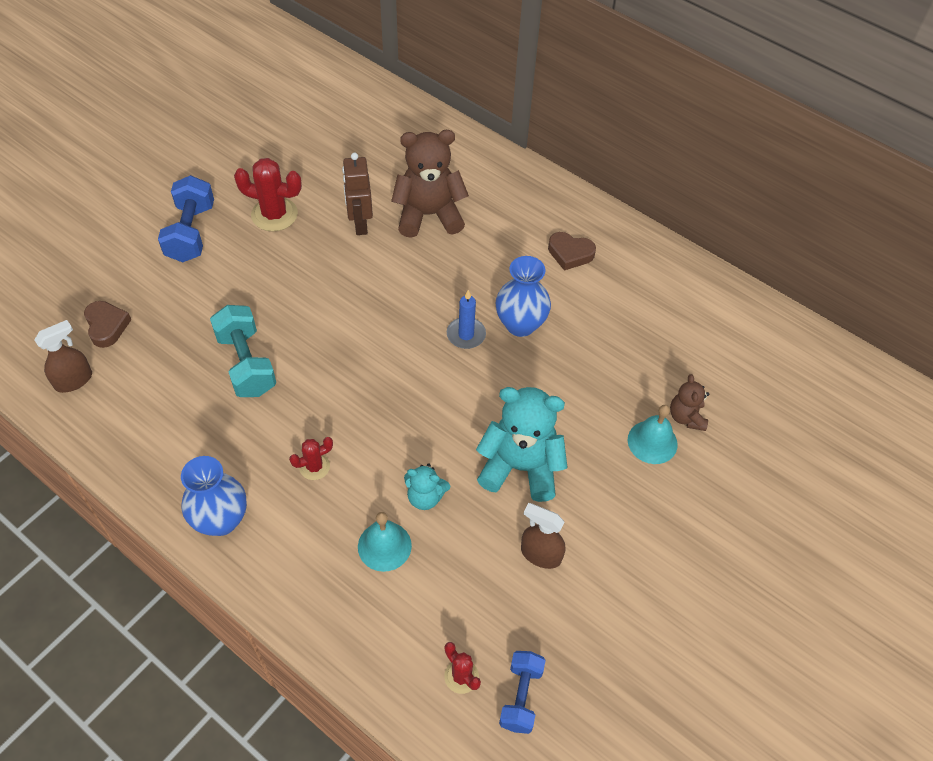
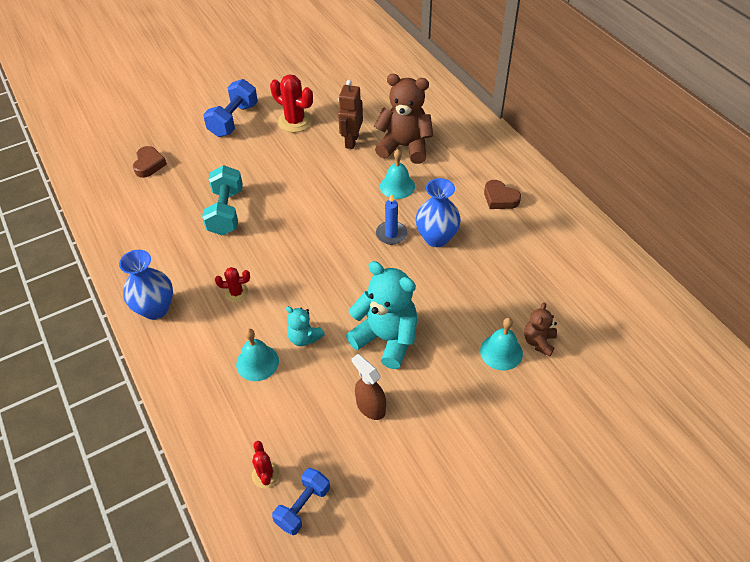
camera: 25 degrees right, 5 degrees down
brown spray bottle [34,320,92,393] -> none
none -> turquoise bell [380,149,415,199]

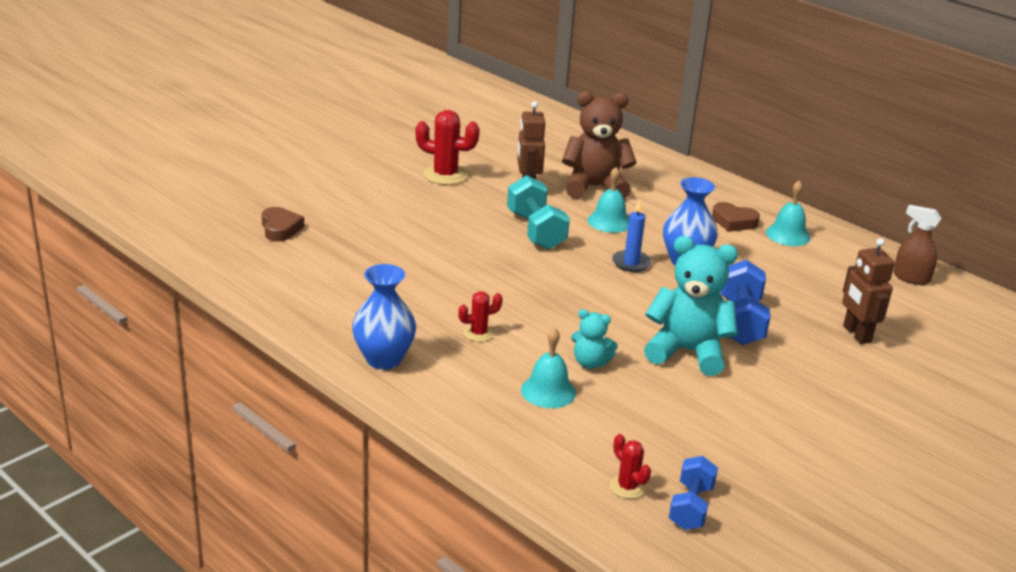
camera: 20 degrees left, 20 degrees down
turquoise dumbbell [202,165,243,236] -> turquoise dumbbell moved to [507,175,570,250]
blue dumbbell [203,79,258,137] -> blue dumbbell moved to [721,260,771,345]
brown spray bottle [352,354,386,420] -> brown spray bottle moved to [893,205,942,285]
turquoise bell [480,318,523,371] -> turquoise bell moved to [766,181,810,246]
brown teddy bear [524,302,557,357] -> brown robot [842,238,895,344]

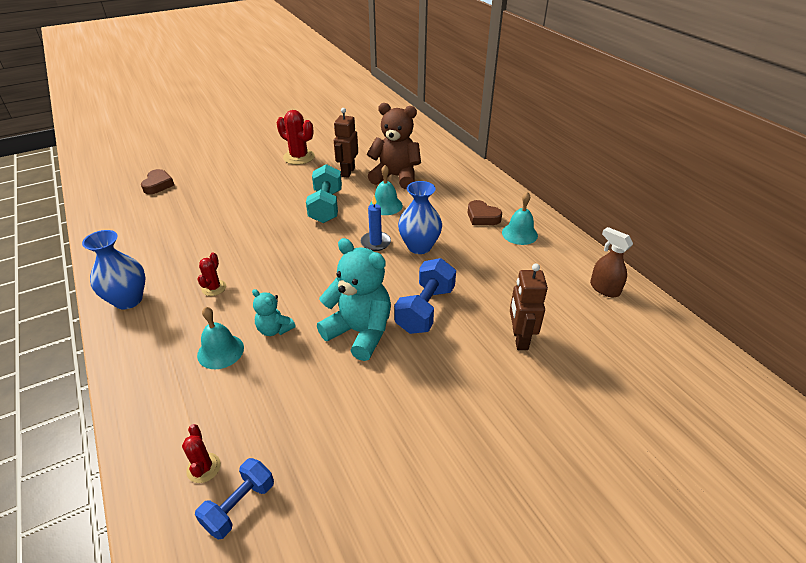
camera: 20 degrees right, 10 degrees up
red cactus [458,291,503,342] -> red cactus turned 75 degrees counterclockwise [197,253,226,296]

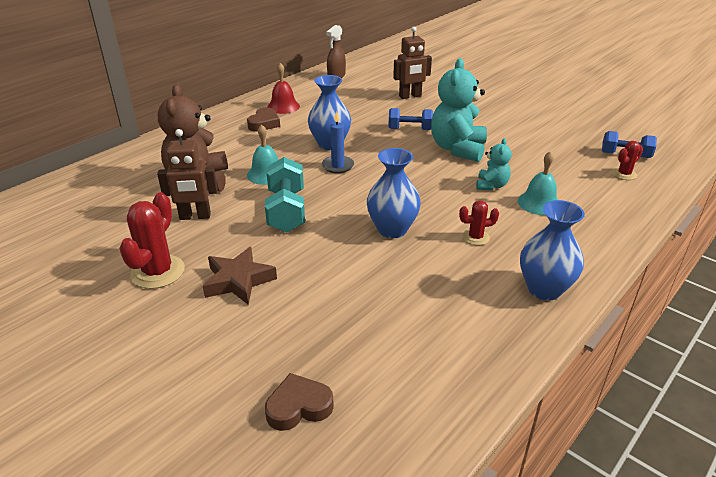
camera: 110 degrees left, 5 degrees down
turquoise dumbbell [306,164,342,223] -> turquoise dumbbell turned 75 degrees counterclockwise [265,157,305,232]
blue dumbbell [394,258,456,334] -> blue dumbbell [388,108,433,130], size x0.67
turquoise bell [502,192,538,245] -> red bell [267,63,300,114]
none -> brown star [203,247,277,305]
none -> blue vase [367,148,421,238]

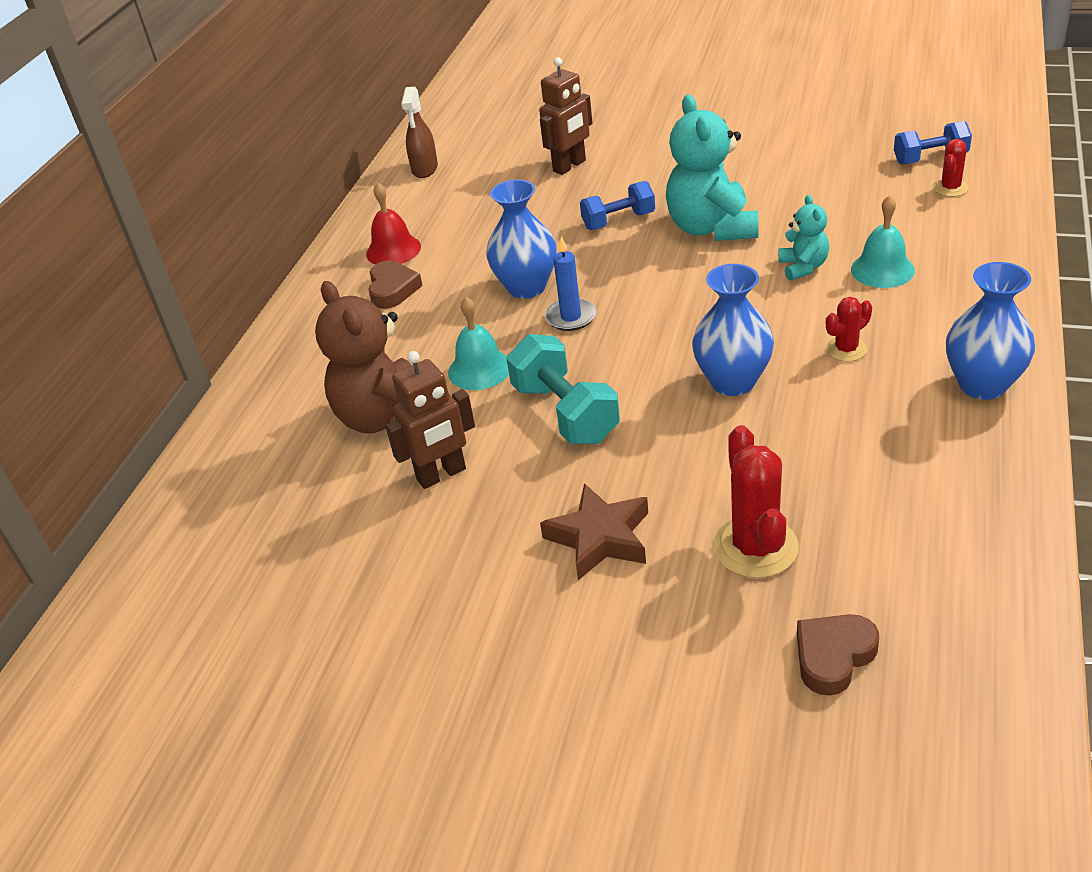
camera: 20 degrees left, 5 degrees up
red cactus [119,192,185,289] -> red cactus moved to [713,425,799,578]

